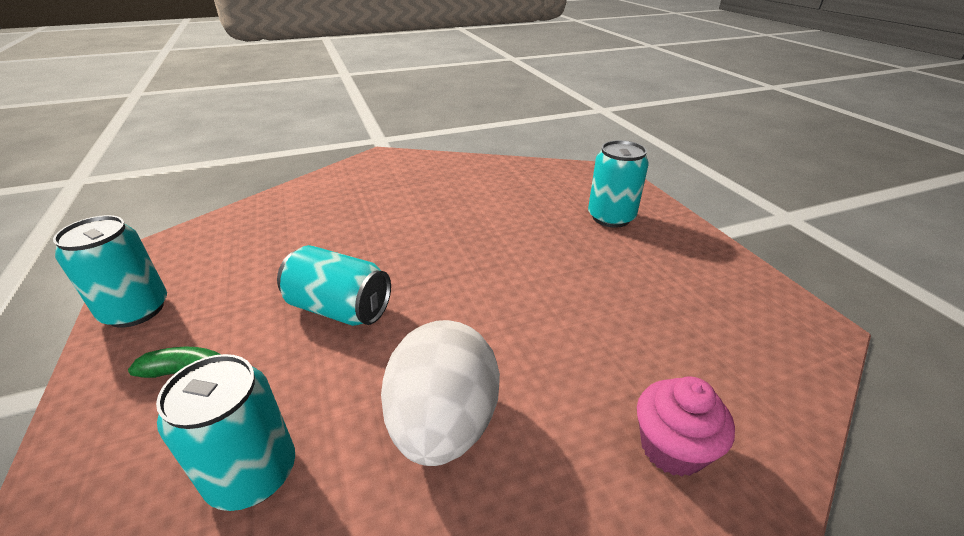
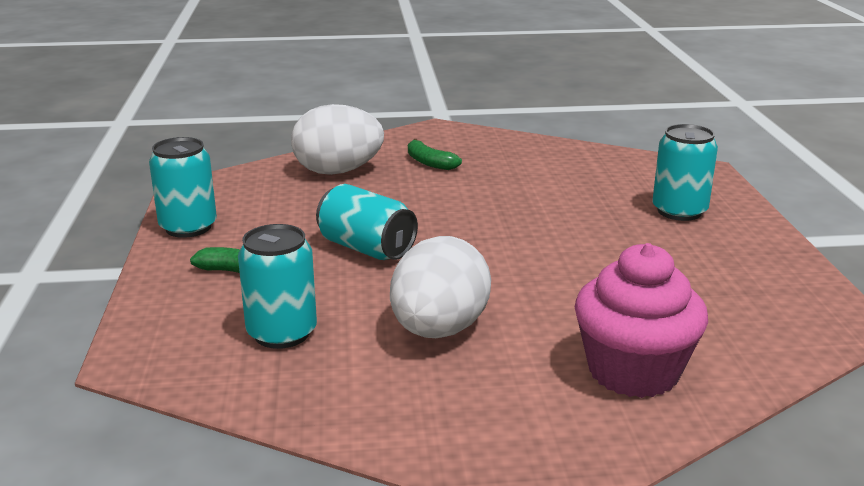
camera: 15 degrees right, 10 degrees down
pink cupcake [637,377,735,477] -> pink cupcake [575,243,708,398], size x1.62
none -> white egg [291,104,384,175]
none -> green banana [408,139,462,170]

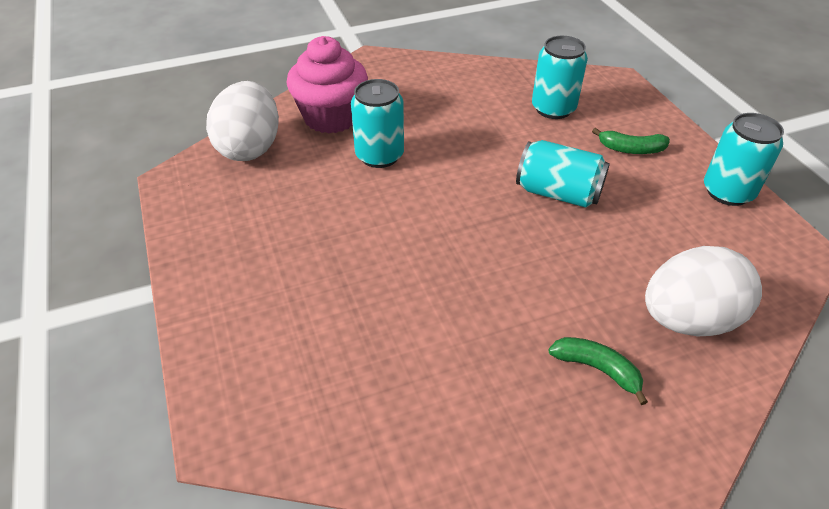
camera: 165 degrees right, 20 degrees up
white egg [390,236,491,338] -> white egg moved to [206,81,279,161]
turquoise can [652,124,718,221] -> turquoise can moved to [351,79,404,168]

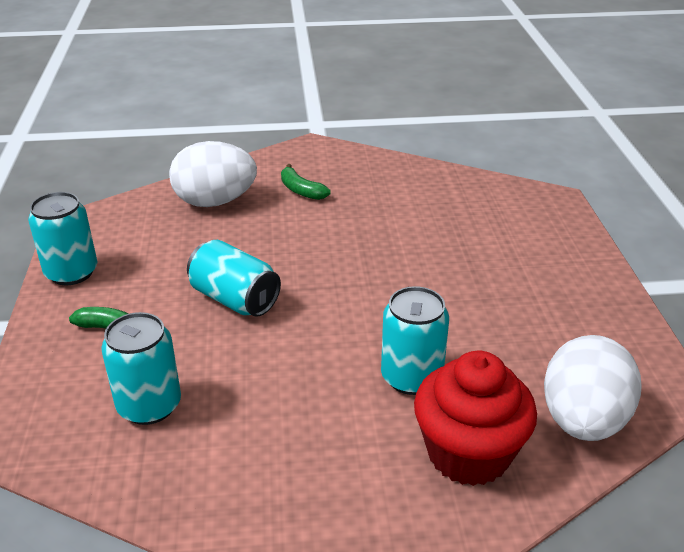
camera: 165 degrees left, 10 degrees down
pink cupcake [286,36,368,134] -> red cupcake [414,351,537,486]

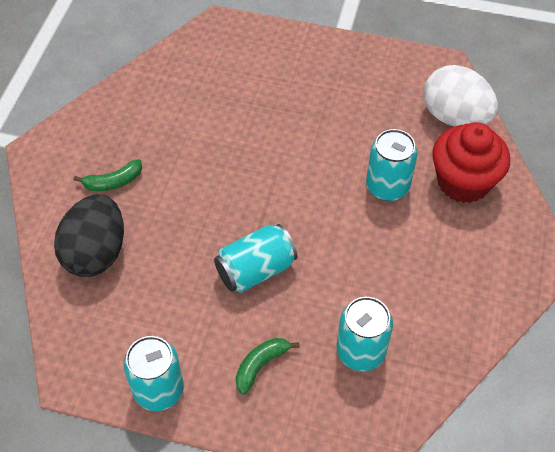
camera: 70 degrees left, 20 degrees up
white egg [169,141,257,207] -> black egg [54,195,124,277]

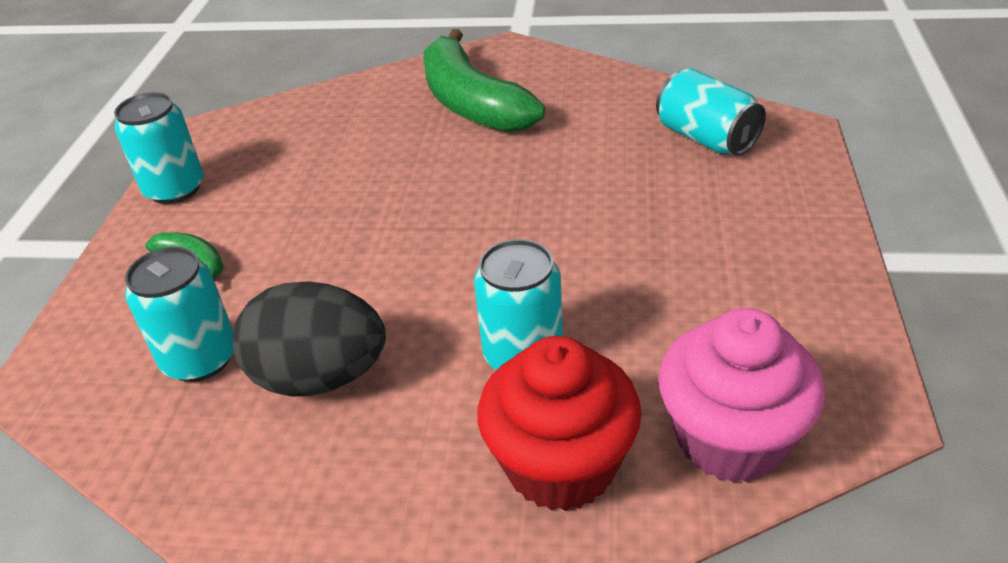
camera: 85 degrees right, 15 degrees down
black egg [54,195,124,277] -> black egg moved to [233,281,386,397]
green banana [74,159,142,191] -> green banana [424,29,545,132], size x2.23
turquoise can [214,224,298,293] -> turquoise can moved to [656,68,766,156]
white egg [423,65,498,126] -> pink cupcake [658,308,825,483]

